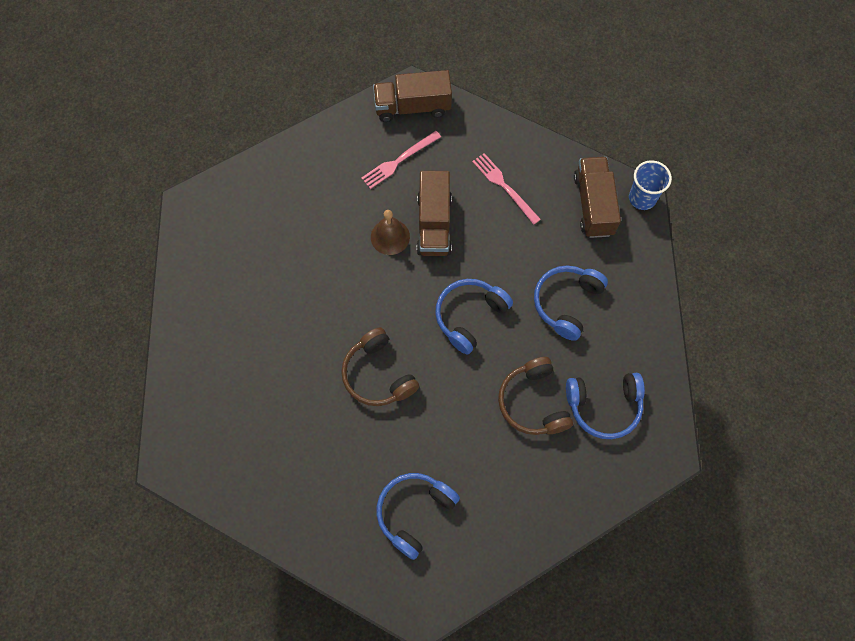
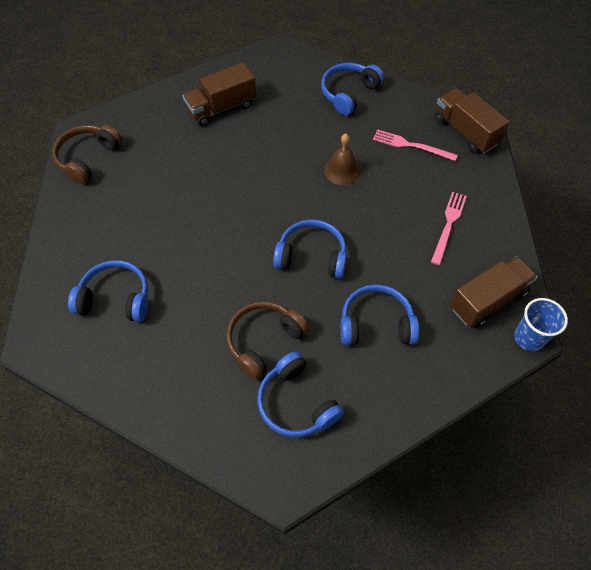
camera: 60 degrees right, 10 degrees down
brown headphones [341,327,419,406] -> brown headphones moved to [52,125,122,184]
brown truck [417,171,452,256] -> brown truck moved to [182,63,256,126]
none -> blue headphones [321,63,384,115]

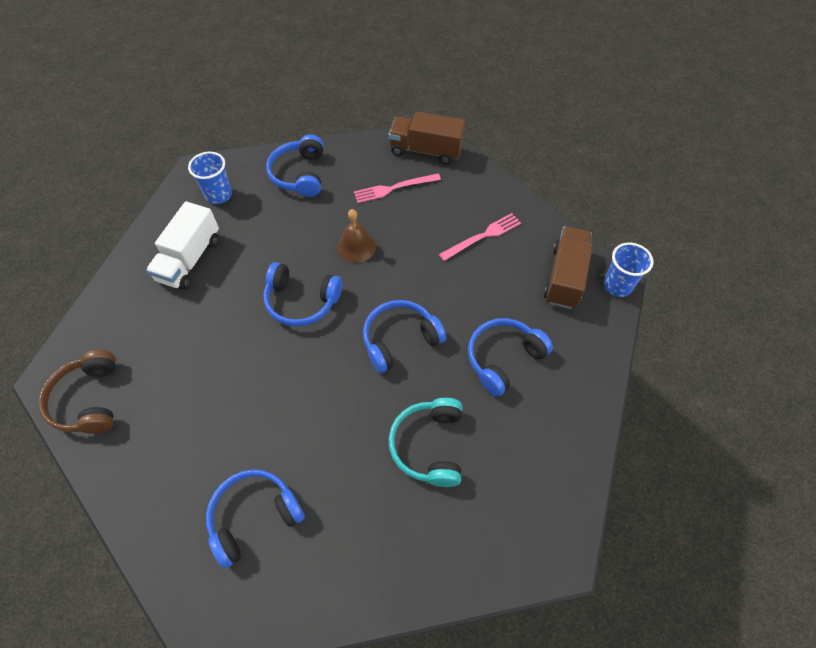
camera: 40 degrees left, 0 degrees up
brown truck [182,63,256,126] -> white truck [146,201,219,290]
brown headphones [226,301,309,380] -> turquoise headphones [389,398,462,487]
blue headphones [257,351,344,437] -> blue headphones moved to [264,262,342,327]
pink fork [431,192,467,265] -> pink fork turned 75 degrees clockwise [439,213,521,261]
none -> blue cup [188,152,232,204]

